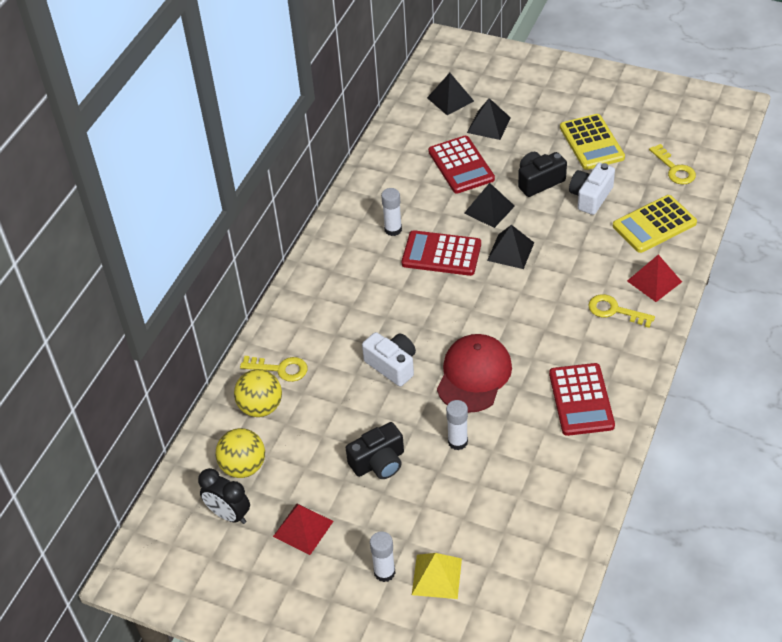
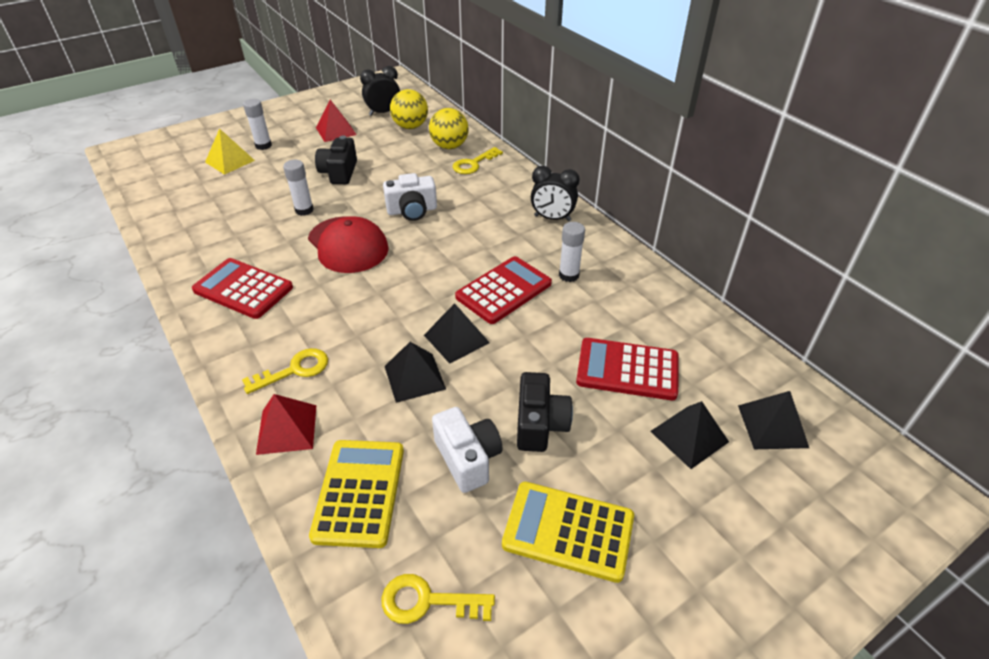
camera: 120 degrees right, 5 degrees down
black pyramid [464,183,515,228] -> black pyramid moved to [385,342,446,403]
none -> black clock [531,166,579,221]

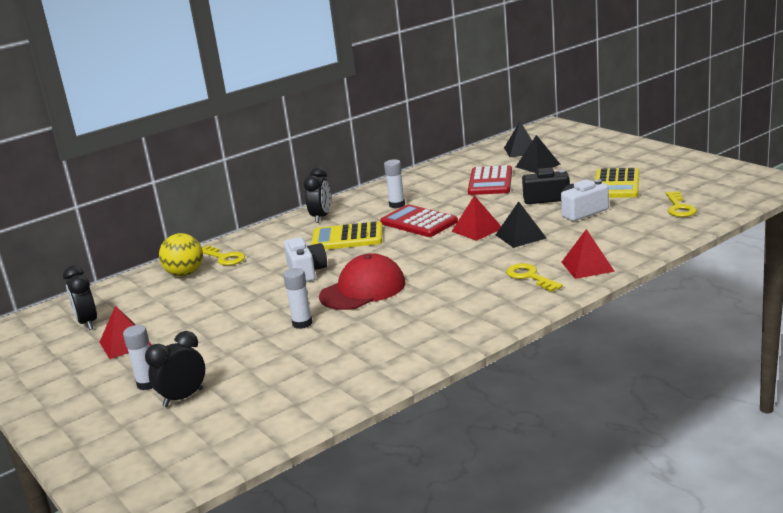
camera: 90 degrees left, 20 degrees down
red calculator [192,258,293,319] -> none
yellow pyramid [205,128,255,175] -> black clock [145,331,205,407]
yellow calculator [309,440,404,548] -> yellow calculator moved to [311,221,383,250]
black camera [315,135,357,184] -> none
yellow ball [390,89,428,129] -> none
black pyramid [424,303,490,364] -> red pyramid [451,195,501,241]

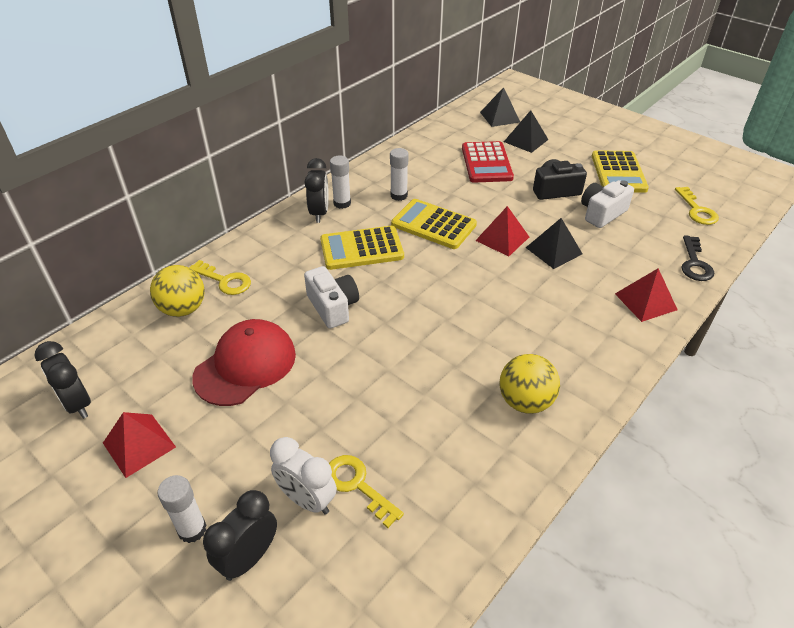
camera: 15 degrees left, 20 degrees up
white glue stick [283,268,312,329] -> white glue stick moved to [330,156,351,209]
red cap [319,253,405,310] -> red cap moved to [192,319,296,406]
red calculator [380,204,458,237] -> yellow calculator [391,199,477,249]
yellow key [506,263,563,292] -> yellow key moved to [329,455,404,528]
none -> white clock [270,437,337,514]
none -> yellow ball [500,354,560,414]
none -> black key [681,235,714,281]

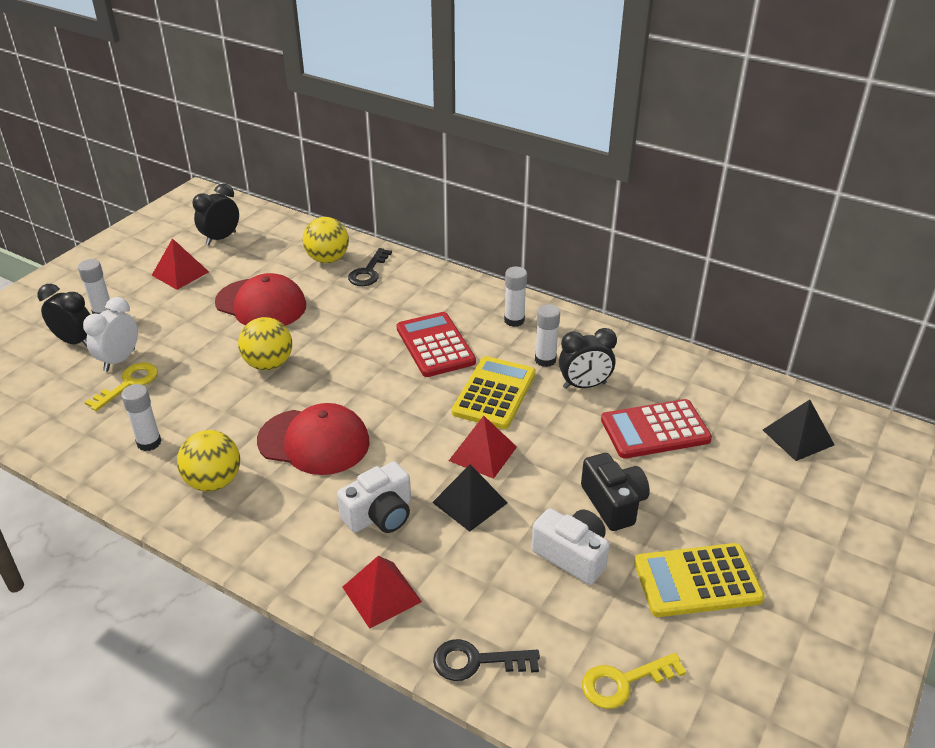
camera: 80 degrees right, 5 degrees down
yellow key [189,260,251,295] -> black key [348,248,392,286]
black clock [304,158,329,223] -> black clock moved to [559,328,617,389]
white camera [304,266,359,329] -> white camera moved to [337,461,411,533]
yellow calculator [320,226,404,270] -> red calculator [397,312,476,377]
black pyramid [504,110,548,153] -> none
none -> white glue stick [121,384,162,451]
none -> yellow ball [238,317,292,370]
none -> red cap [257,403,370,475]

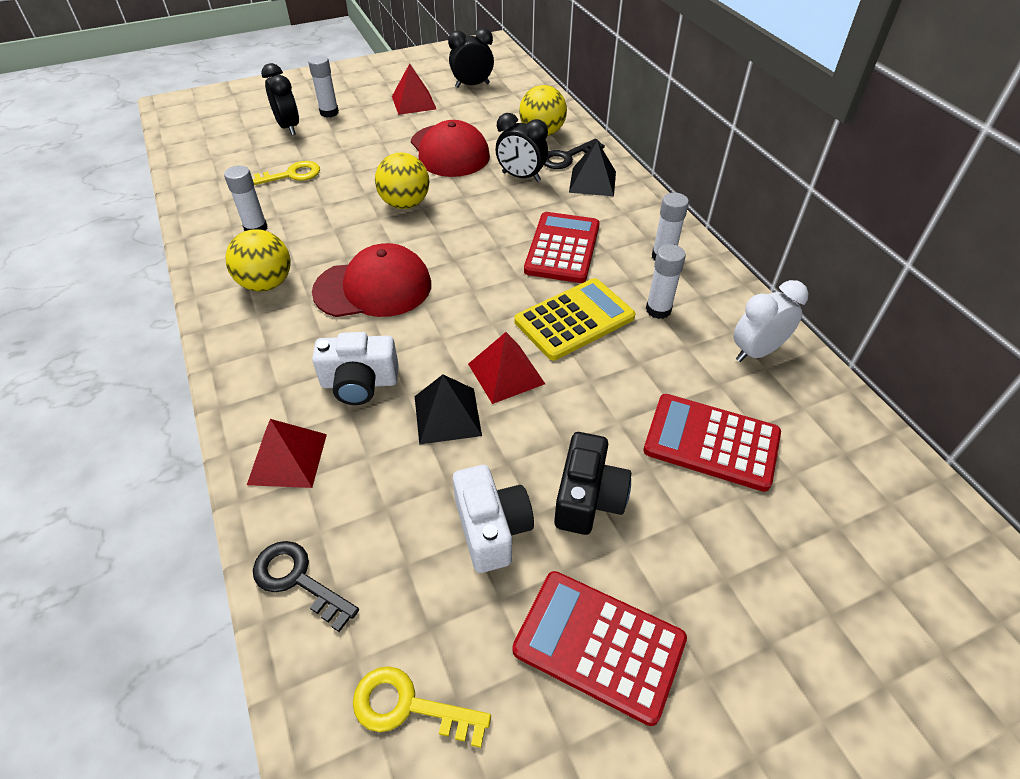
camera: 35 degrees right, 10 degrees up
white clock [83,297,138,371] -> white clock moved to [733,280,808,362]
red cap [257,403,370,475] -> red cap turned 60 degrees counterclockwise [312,243,431,317]
black clock [559,328,617,389] -> black clock moved to [496,113,548,182]
yellow calculator [634,543,765,617] -> red calculator [512,571,687,726]
black pyramid [763,400,835,461] -> black pyramid moved to [569,141,616,196]

